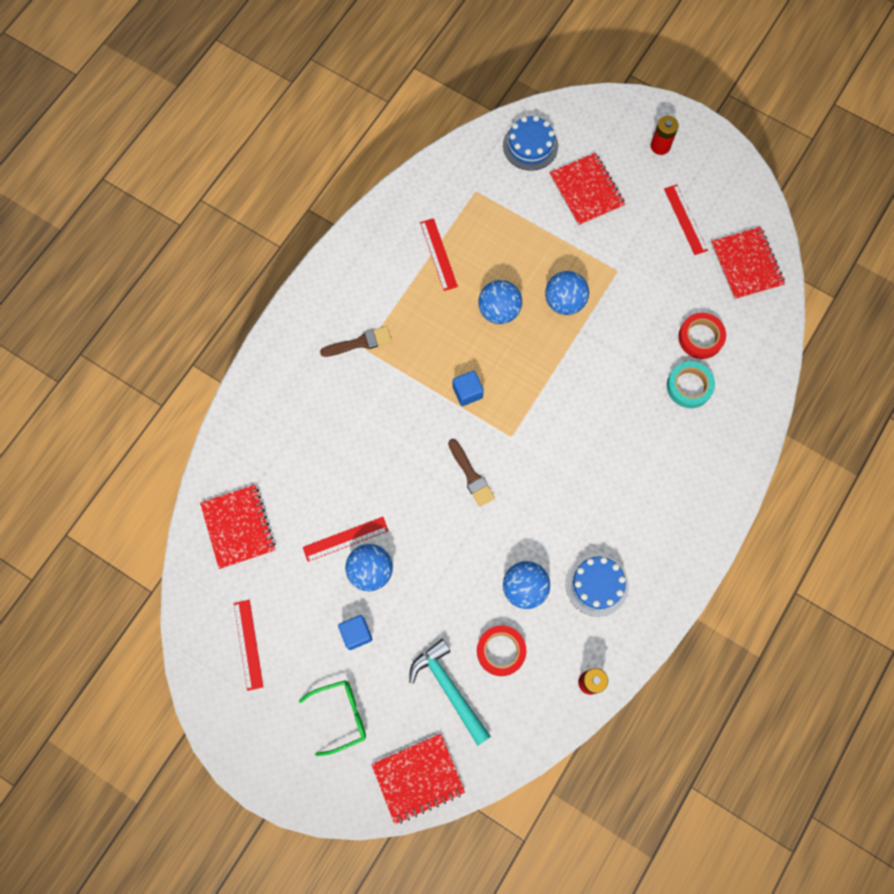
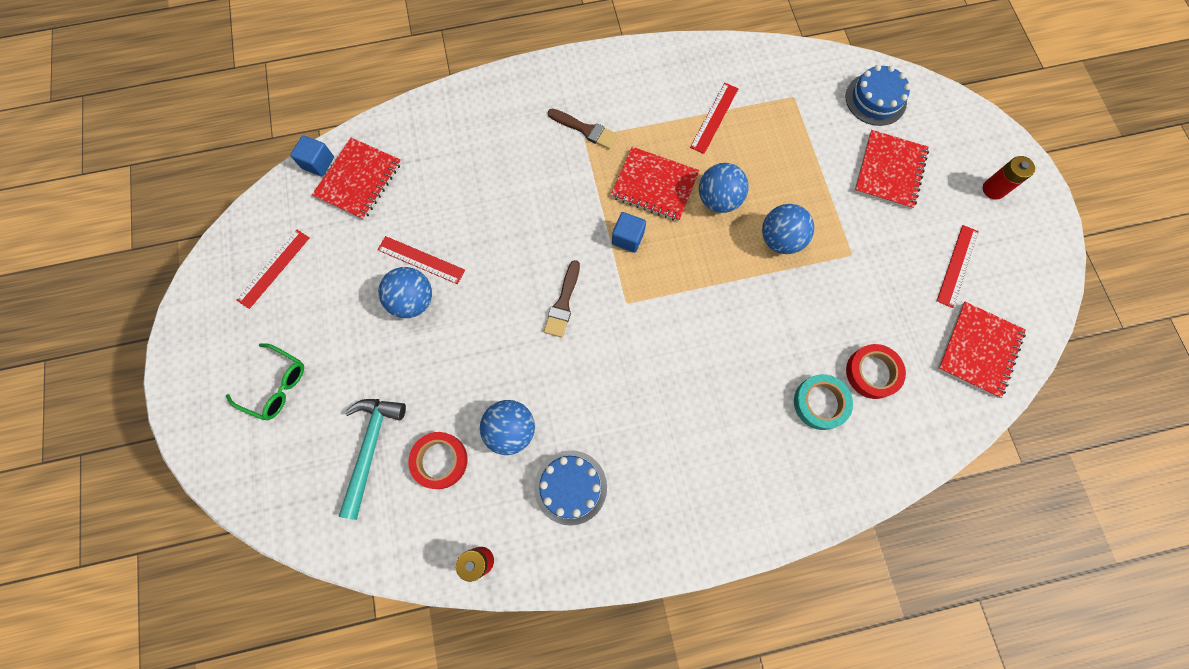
camera: 45 degrees right, 0 degrees up
blue cube [338,615,372,650] -> blue cube moved to [290,135,334,176]
red notebook [371,734,465,824] -> red notebook moved to [611,147,699,221]

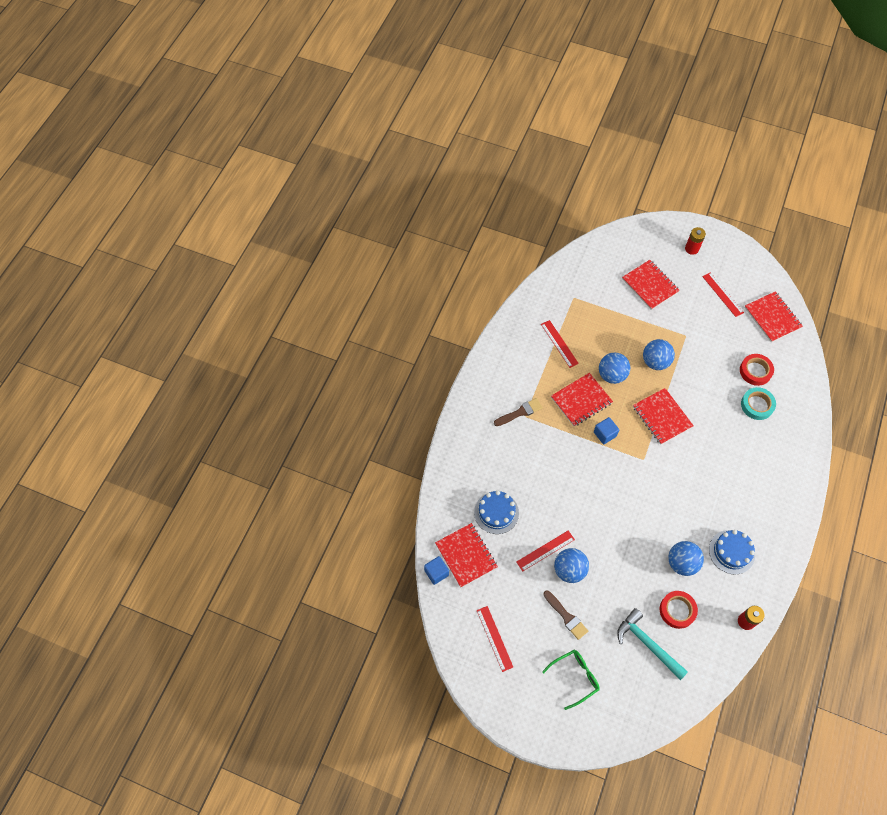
camera: 55 degrees left, 10 degrees down
brown brush [544,260,580,338] -> brown brush moved to [543,591,588,640]
blue cake [846,65,911,126] -> blue cake moved to [474,491,519,534]
none -> red notebook [633,388,694,445]

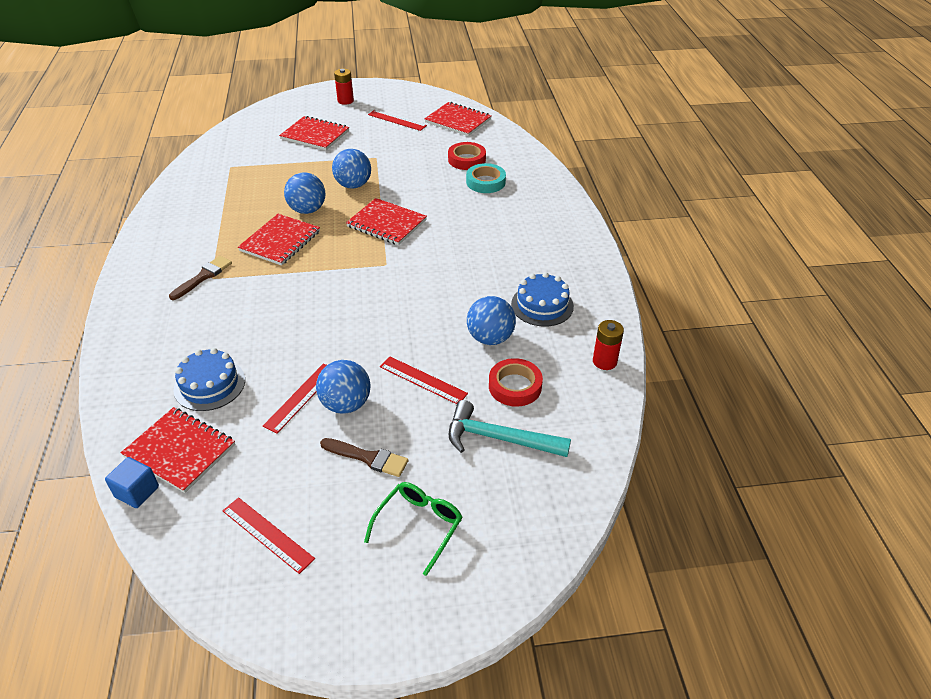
camera: 30 degrees left, 20 degrees down
red ruler [541,320,579,368] -> red ruler moved to [380,357,468,404]
blue cube [594,417,619,444] -> none

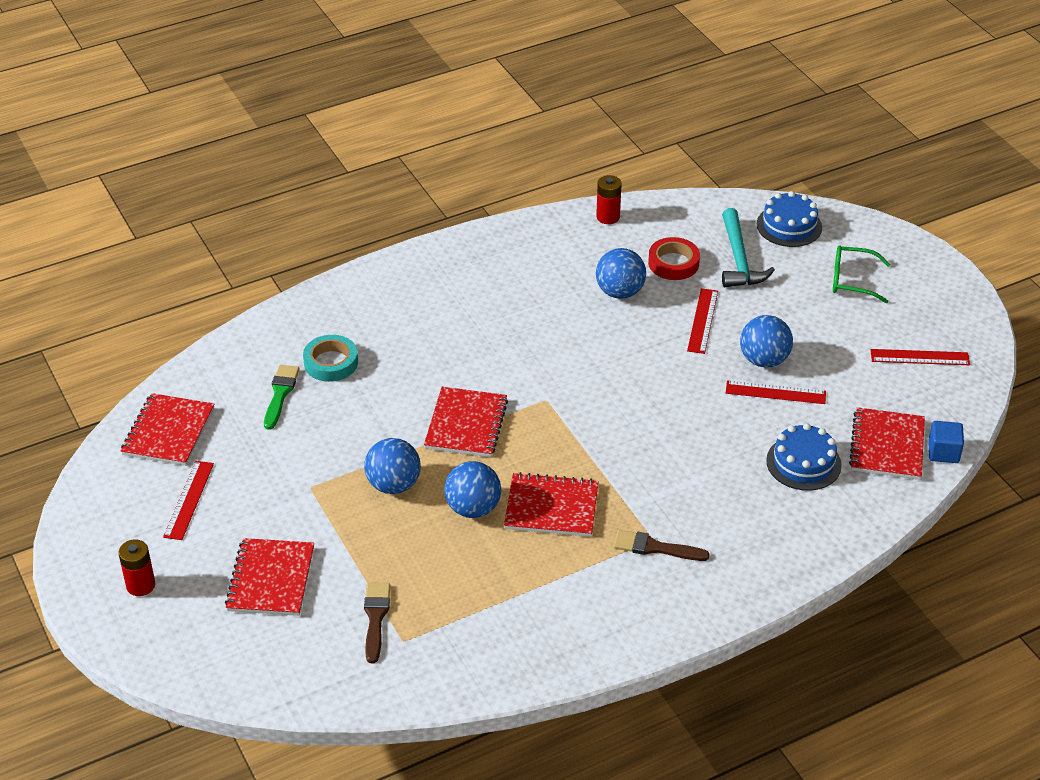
camera: 110 degrees left, 0 degrees up
red ruler [223,497,315,574] -> red ruler turned 75 degrees clockwise [870,349,970,365]
brown brush [320,438,408,477] -> brown brush moved to [364,583,390,663]
red tape [448,142,486,170] -> green brush [264,365,300,430]
blue cake [511,272,574,327] -> blue cake moved to [757,191,822,247]

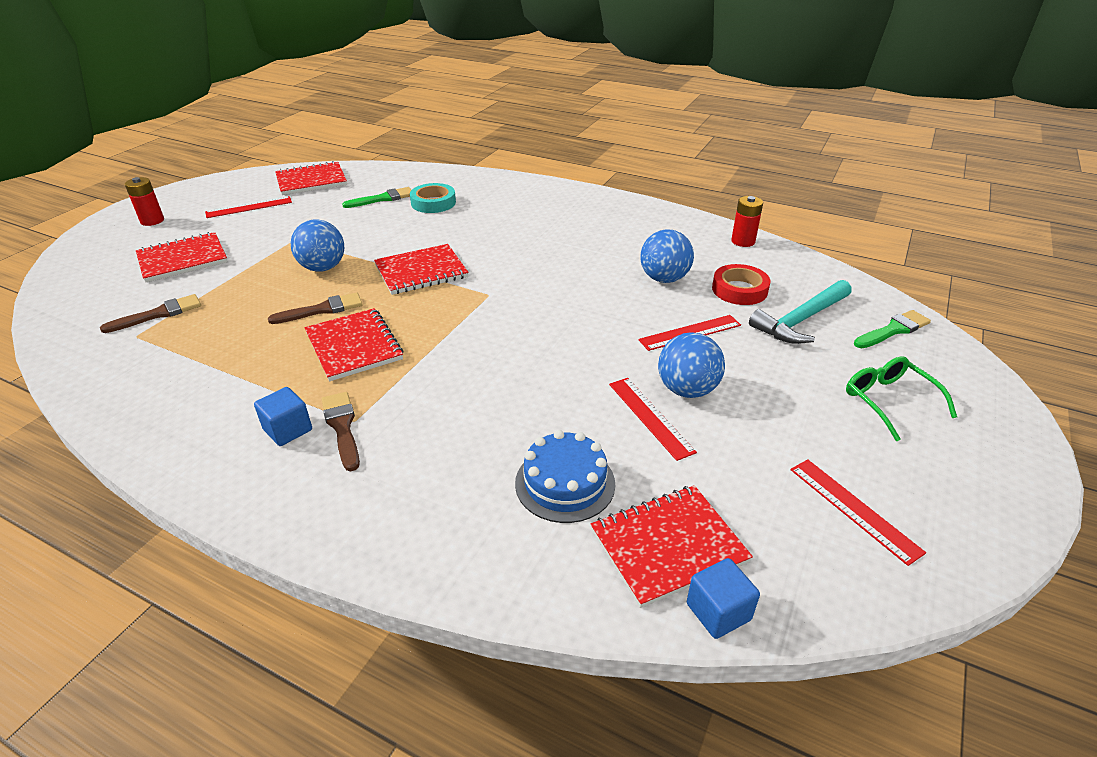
camera: 55 degrees right, 5 degrees down
blue ball [444,461,501,518] -> brown brush [268,293,363,324]
blue cake [757,191,822,247] -> green brush [854,310,931,348]
none -> blue cube [254,387,312,446]

